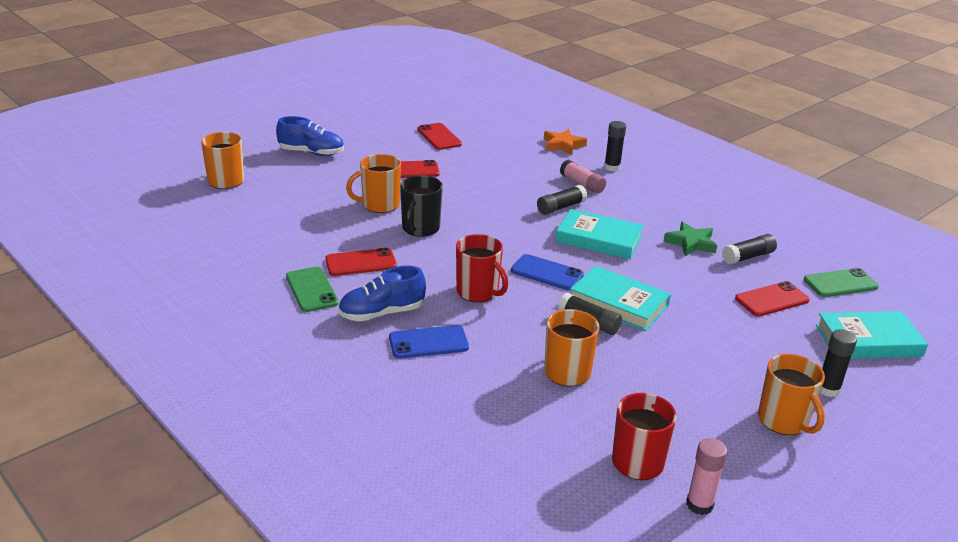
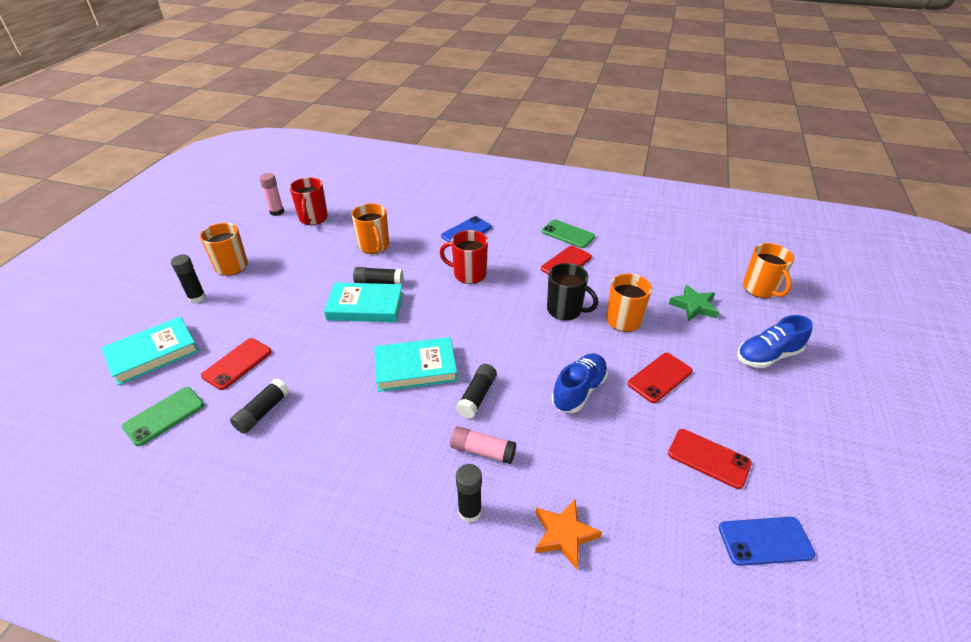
camera: 150 degrees right, 10 degrees up
blue shoe [338,266,426,322] -> blue shoe moved to [552,354,608,413]
black mug [400,175,443,237] -> black mug turned 135 degrees clockwise [547,263,598,321]
blue phone [511,254,584,290] -> blue phone moved to [719,517,815,566]
green star [664,222,717,256] -> green star moved to [669,285,719,321]

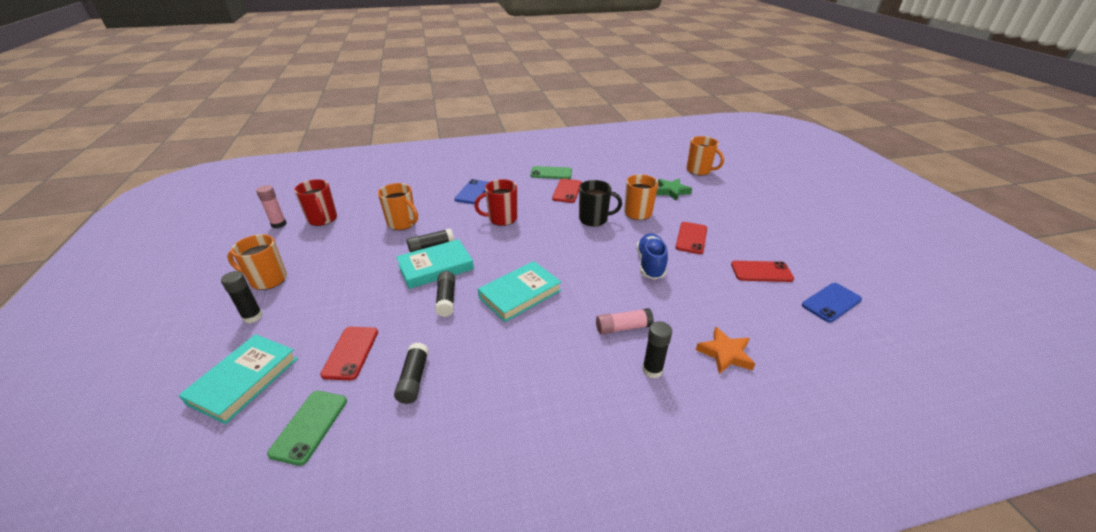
camera: 30 degrees left, 5 degrees down
black glue stick [456,364,497,418] -> black glue stick moved to [435,271,455,317]
blue shoe [737,315,813,368] -> none

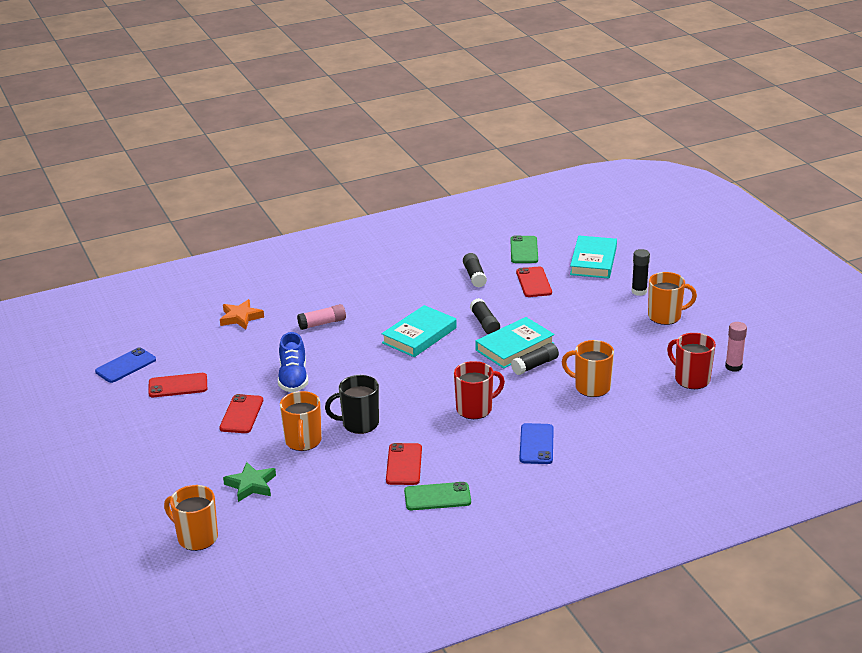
camera: 170 degrees right, 5 degrees down
black glue stick [642,321,672,379] -> none

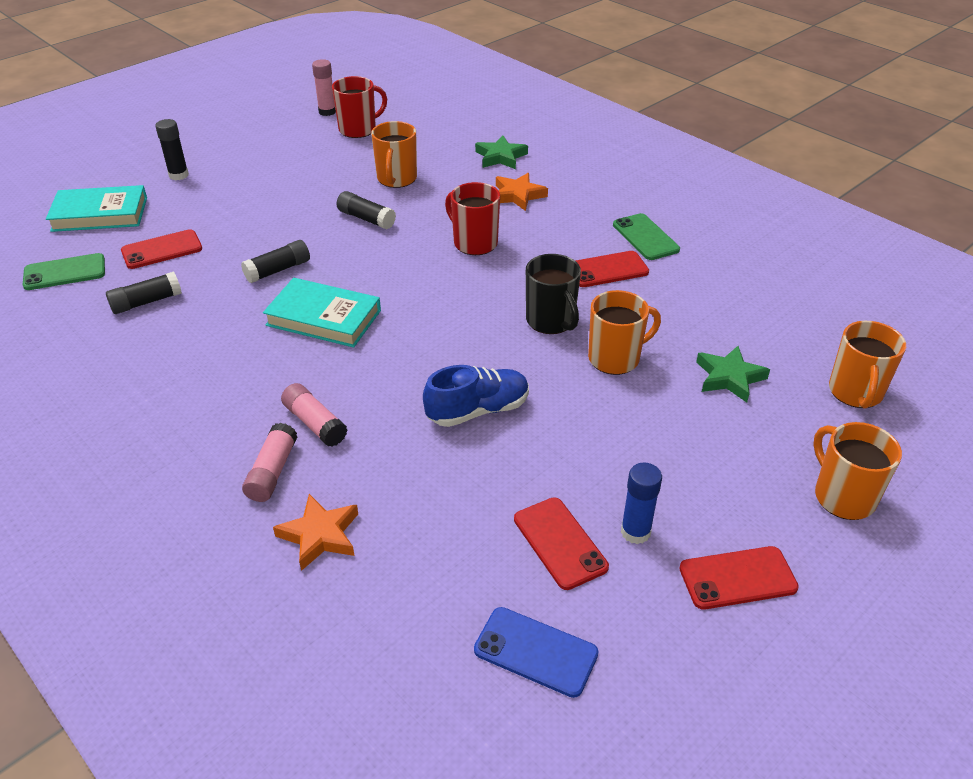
camera: 110 degrees left, 10 degrees up
red phone [219,394,263,433] -> red phone moved to [679,546,799,609]
turquoise book [475,317,555,369] -> none
blue phone [519,423,554,464] -> orange star [496,173,548,211]
orange mug [648,272,697,325] -> orange mug moved to [813,422,902,520]
red mug [667,333,716,389] -> red mug turned 150 degrees counterclockwise [332,76,387,138]
none -> pink glue stick [242,423,297,502]
none -> green star [475,136,528,169]
none -> blue glue stick [621,463,662,544]

